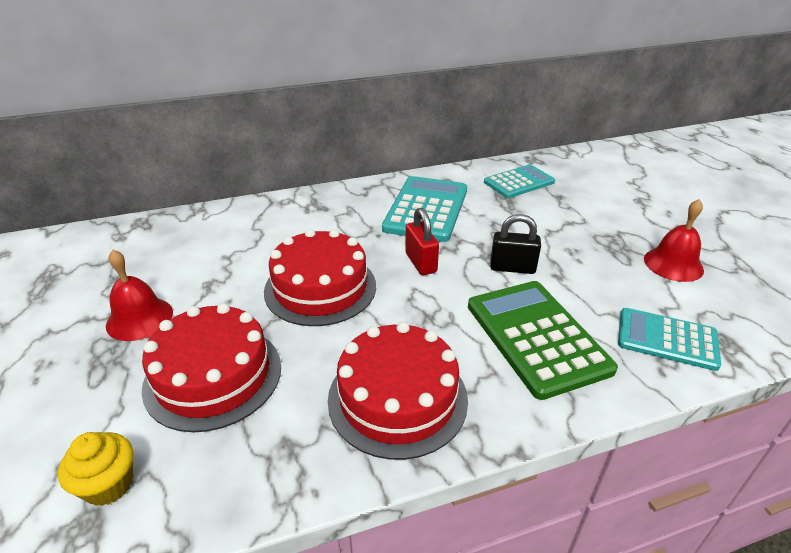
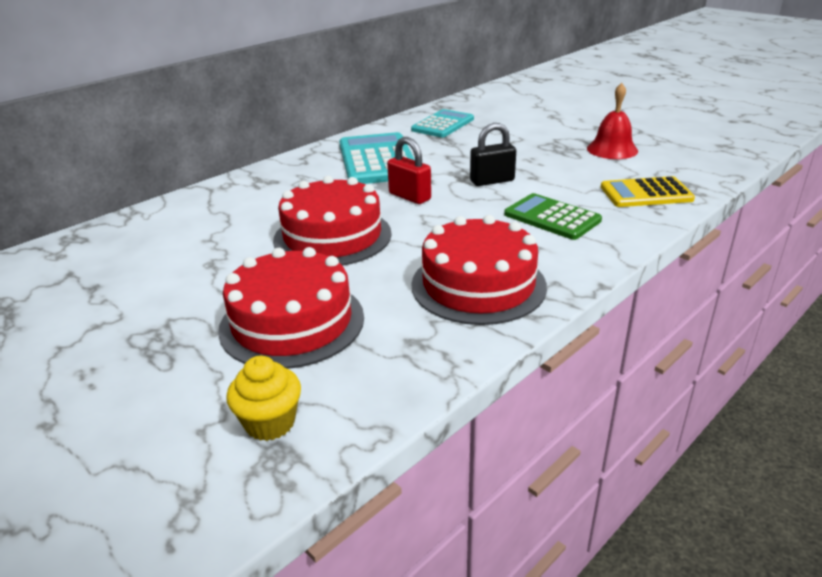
camera: 25 degrees left, 5 degrees down
red bell [106,250,173,341] -> none
green calculator [468,281,618,400] -> green calculator [504,193,602,240], size x0.65
turquoise calculator [618,308,721,371] -> yellow calculator [601,176,695,207]

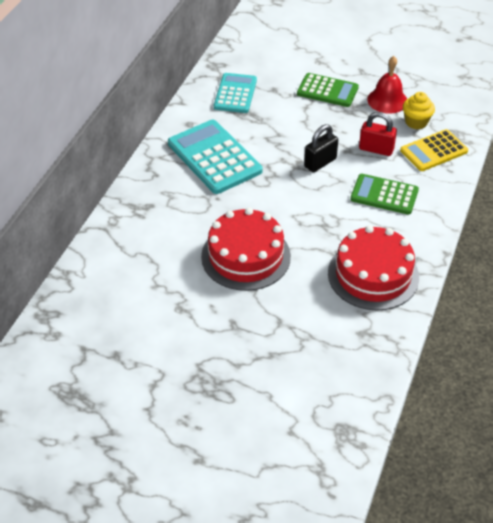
camera: 25 degrees left, 15 degrees up
red cake [218,247,364,369] -> none
yellow cupcake [226,356,301,441] -> yellow cupcake moved to [403,92,435,129]
red padlock [387,137,431,204] -> red padlock moved to [359,112,397,156]
none -> green calculator [297,73,359,107]

